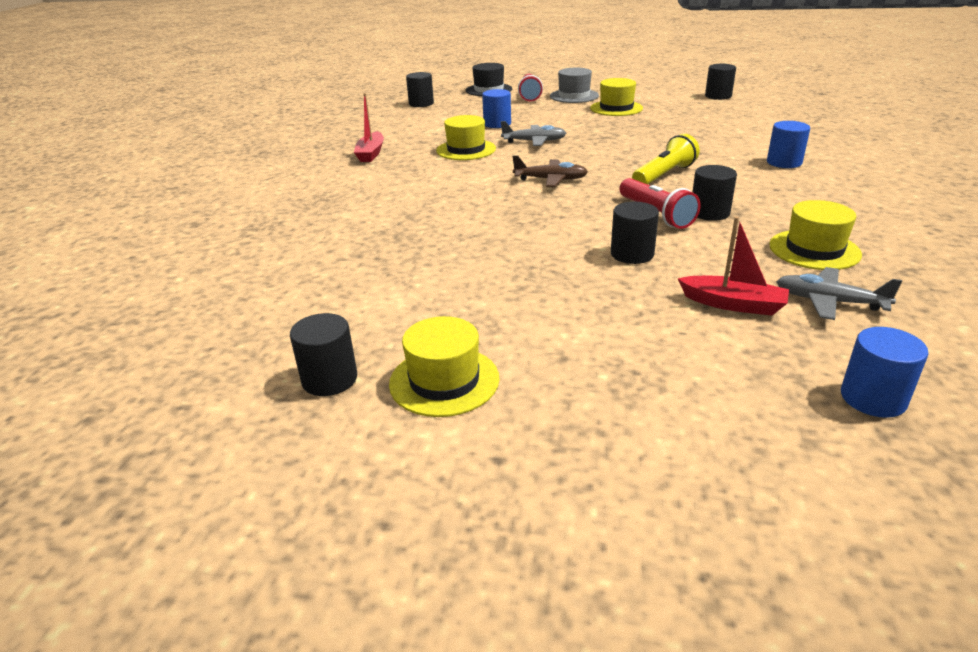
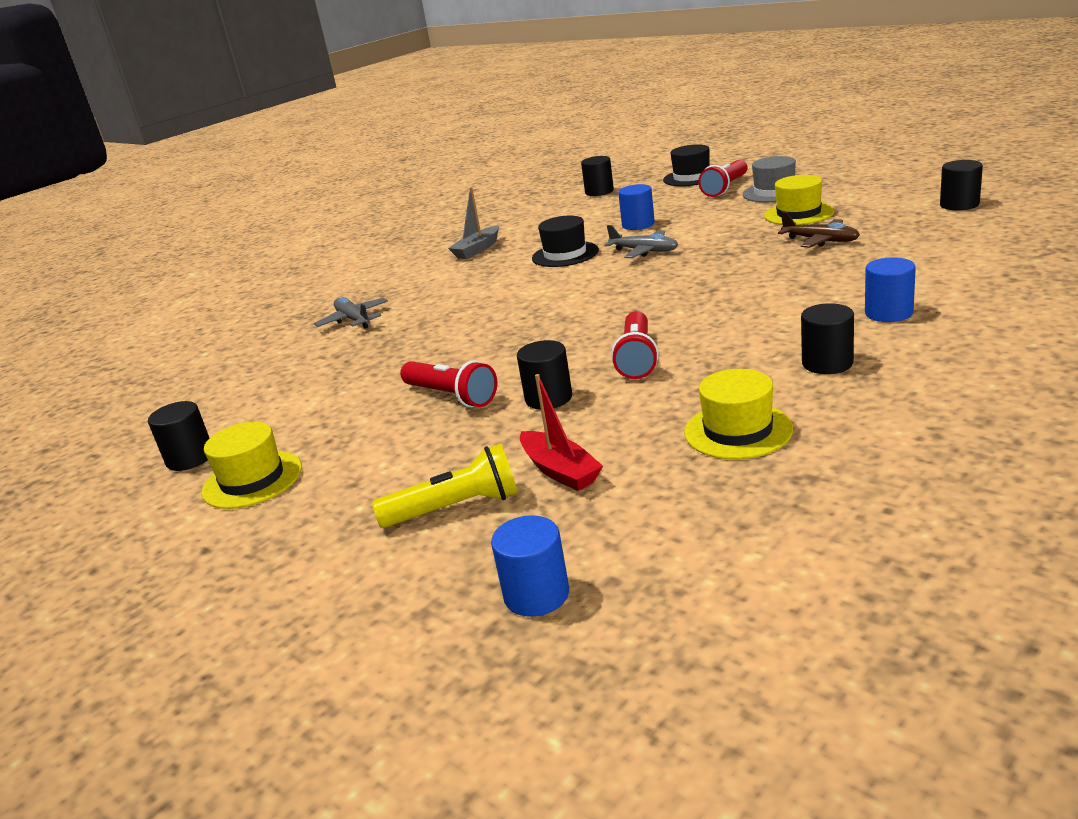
camera: 35 degrees right, 5 degrees down
red boat [354,93,384,162] -> grey boat [448,187,499,259]
yellow hat [436,115,496,160] -> black hat [532,216,599,267]
brown plane [513,155,588,187] -> brown plane moved to [778,212,860,248]
yellow flashlight [632,134,700,184] -> yellow flashlight moved to [372,444,518,528]
black cylinder [692,165,737,221] -> black cylinder moved to [801,303,854,374]
grey plane [776,267,902,320] -> grey plane moved to [314,297,388,328]
none -> red flashlight [400,360,497,407]

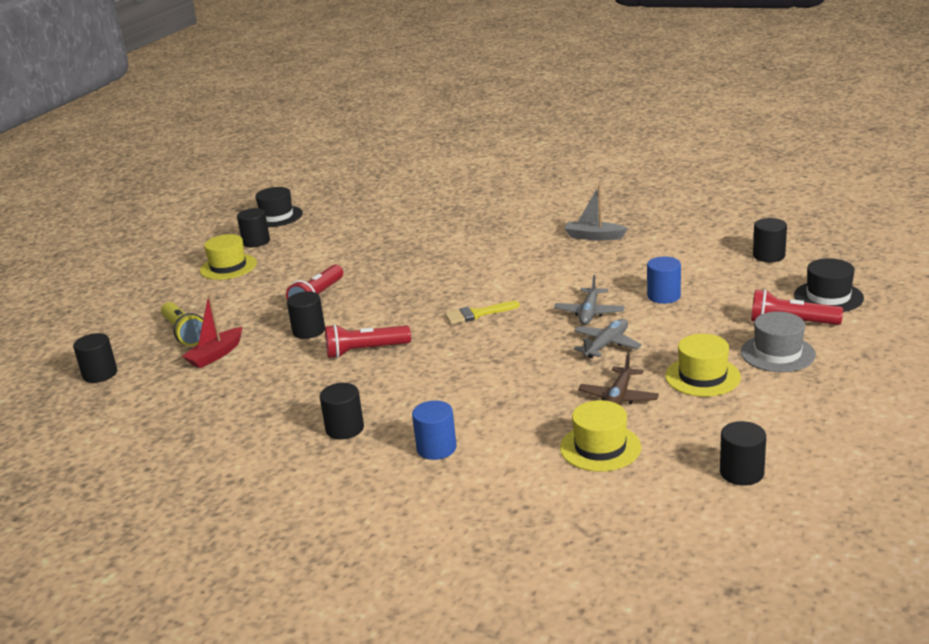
camera: 70 degrees right, 0 degrees up
grey plane [314,297,388,328] -> grey plane moved to [574,319,642,358]
blue cylinder [491,515,569,617] -> black cylinder [73,333,117,383]
black hat [532,216,599,267] -> black hat moved to [255,187,303,227]
yellow hat [684,369,793,459] -> yellow hat moved to [560,400,641,472]
none -> yellow brush [445,301,520,324]

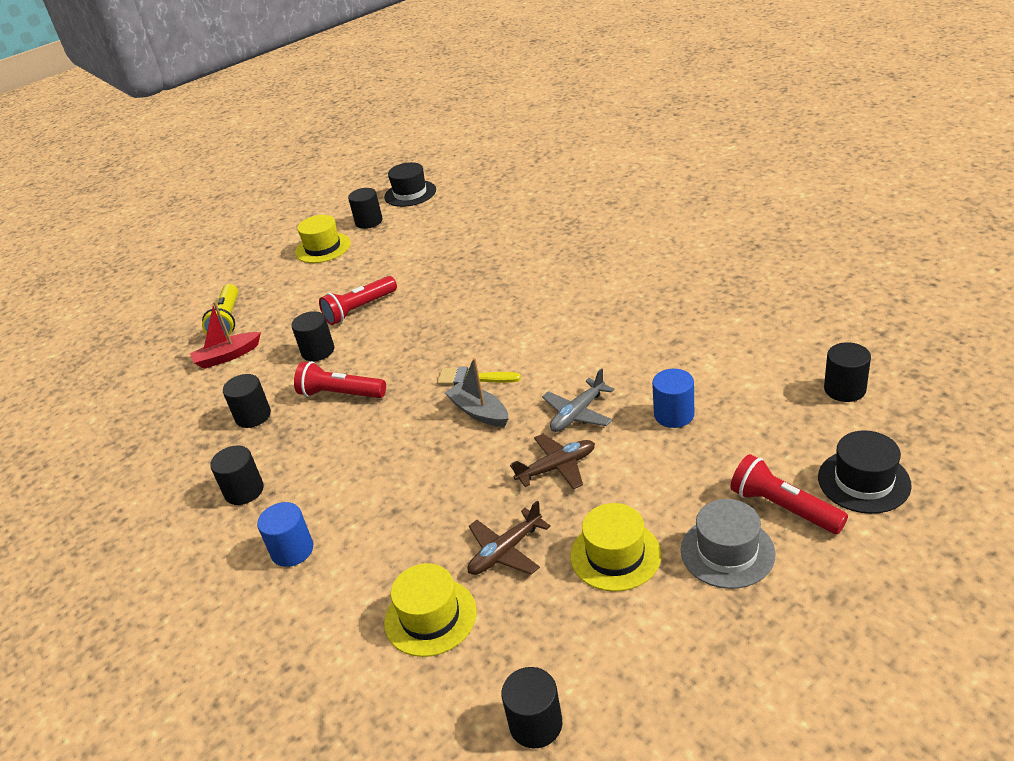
camera: 30 degrees right, 10 degrees up
black cylinder [73,333,117,383] -> black cylinder moved to [223,374,271,428]
grey boat [564,185,628,240] -> grey boat moved to [445,358,509,427]
grey plane [574,319,642,358] -> brown plane [510,434,595,489]

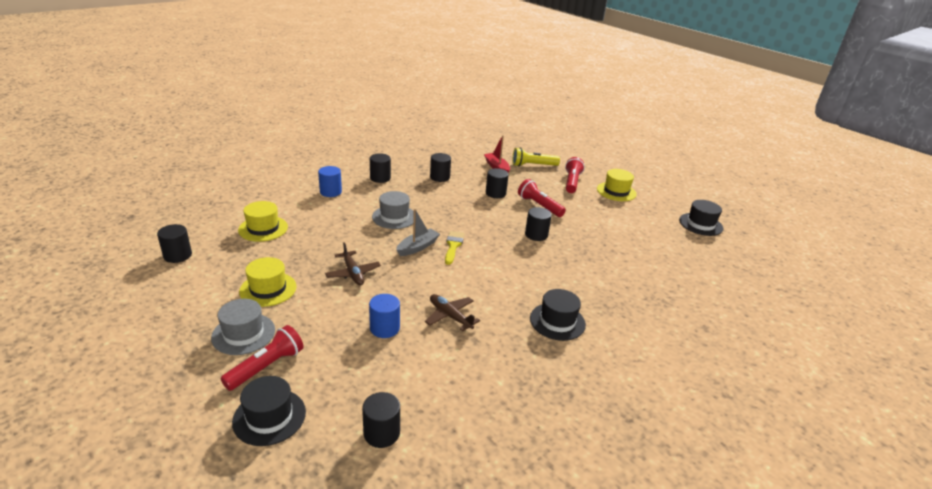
camera: 80 degrees right, 5 degrees down
red flashlight [294,361,386,398] -> red flashlight moved to [565,157,585,193]
black cylinder [348,188,382,229] -> black cylinder moved to [525,207,552,241]
brown plane [468,500,551,575] -> brown plane moved to [425,294,480,332]
grey plane [542,368,614,432] -> none
none -> grey hat [372,191,414,229]
none -> black hat [530,289,586,341]

